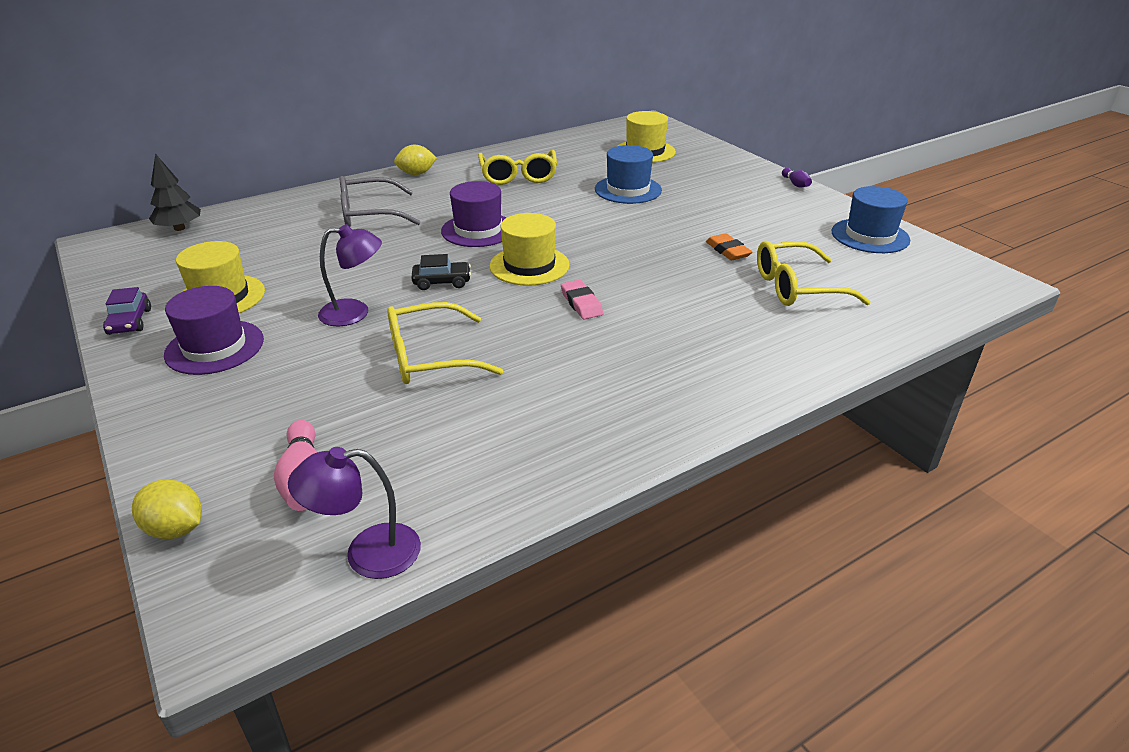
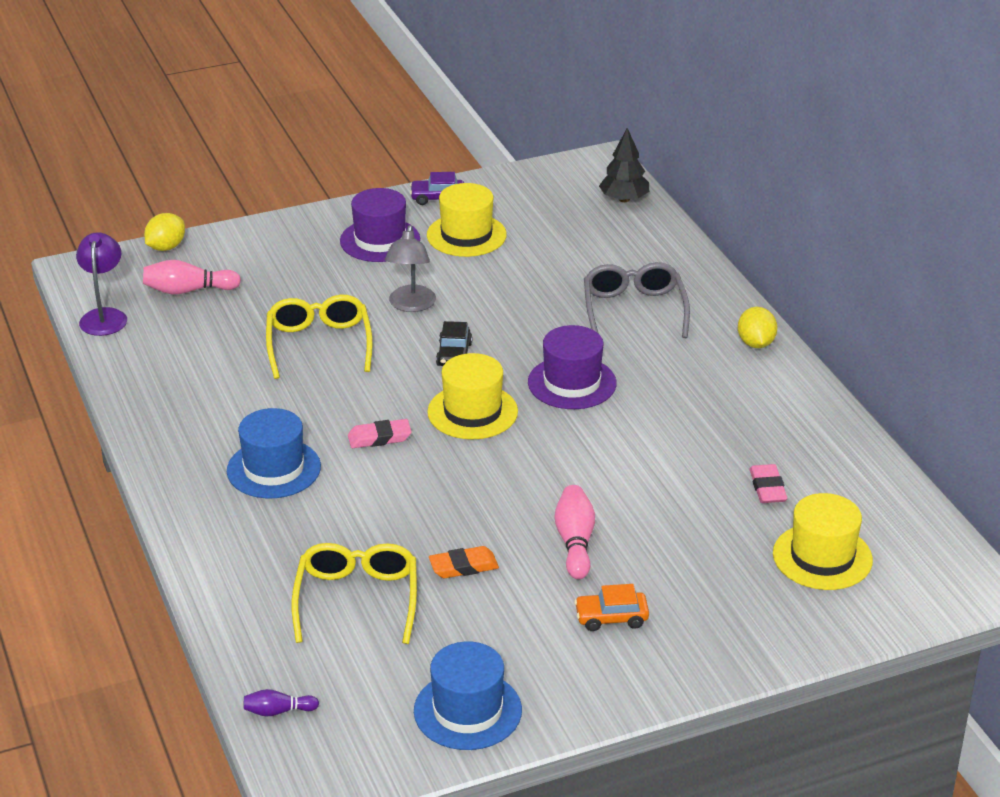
camera: 100 degrees right, 0 degrees up
purple lamp [318,224,382,326] -> grey lamp [385,225,436,312]
yellow glasses [478,150,557,185] -> none
blue hat [595,145,662,204] -> blue hat moved to [227,408,321,498]
purple bowling pin [782,168,812,187] -> purple bowling pin moved to [244,689,319,717]
none -> pink bowling pin [555,485,595,579]
none -> orange car [574,584,649,631]
none -> pink eraser [749,464,788,503]

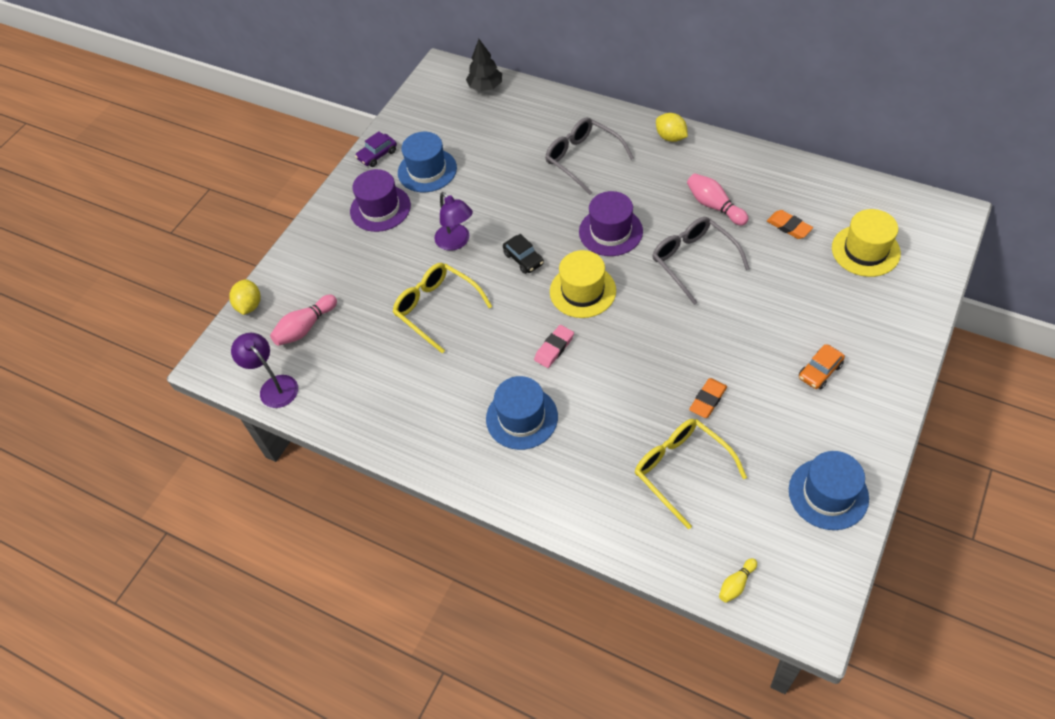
camera: 35 degrees left, 20 degrees up
purple bowling pin [244,689,319,717] -> yellow bowling pin [719,558,757,603]
grey lamp [385,225,436,312] -> purple lamp [434,192,473,251]
yellow hat [427,183,507,257] -> blue hat [398,132,457,192]
pink bowling pin [555,485,595,579] -> pink bowling pin moved to [687,173,749,226]
pink eraser [749,464,788,503] -> orange eraser [767,210,813,239]
none -> grey glasses [652,217,750,305]

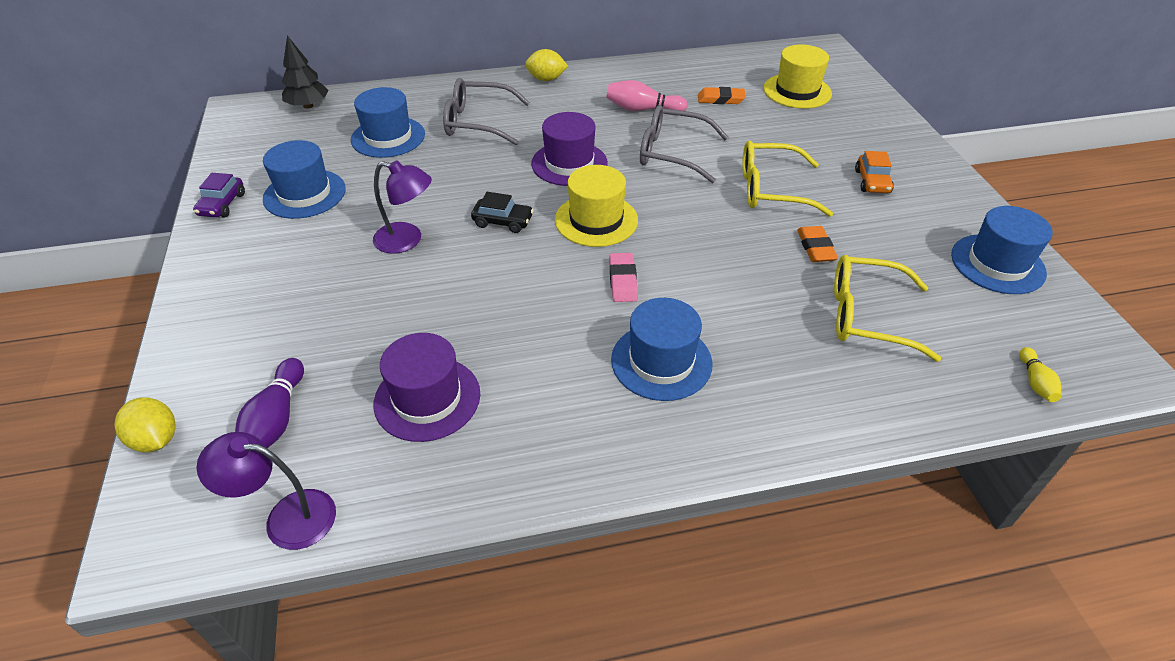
camera: 45 degrees left, 10 degrees down
pink bowling pin [270,295,337,346] -> purple bowling pin [235,358,304,448]
purple hat [350,169,411,232] -> purple hat moved to [373,333,480,442]
yellow glasses [393,263,492,354] -> yellow glasses moved to [742,140,833,217]
none -> blue hat [351,87,425,158]

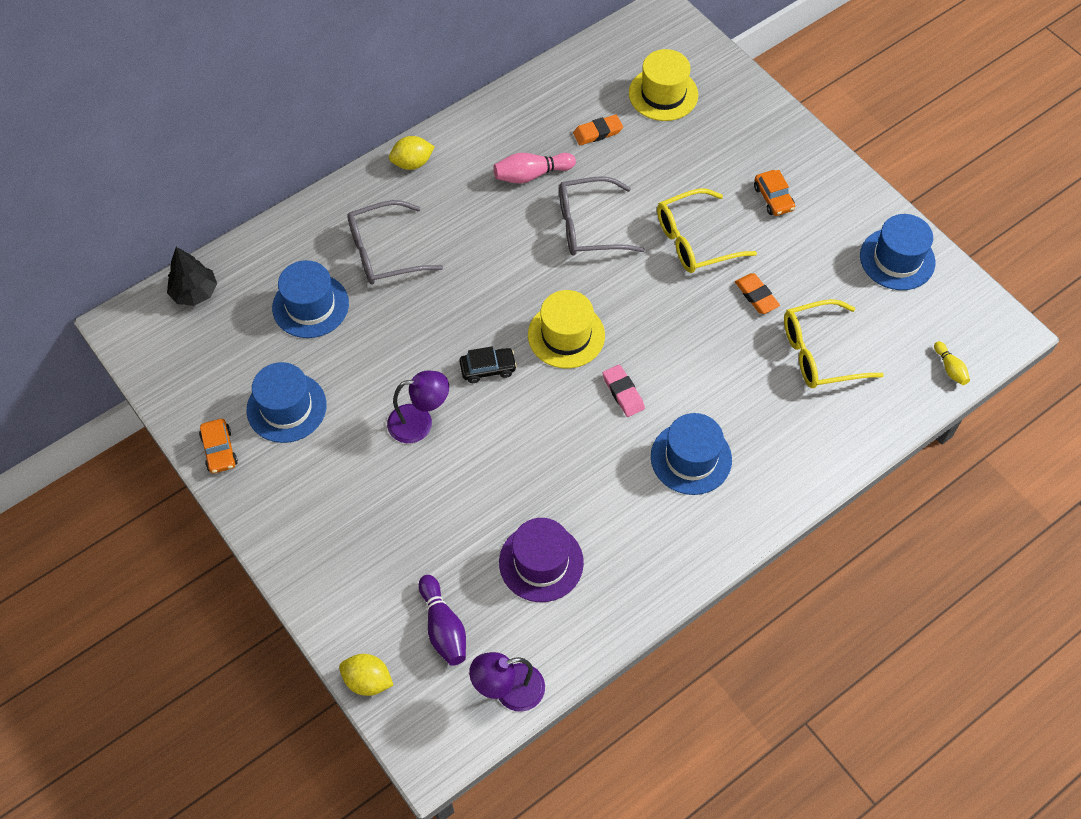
camera: 25 degrees left, 15 degrees up
purple car [193,173,245,217] -> orange car [199,419,238,473]
purple hat [531,112,608,186] -> none

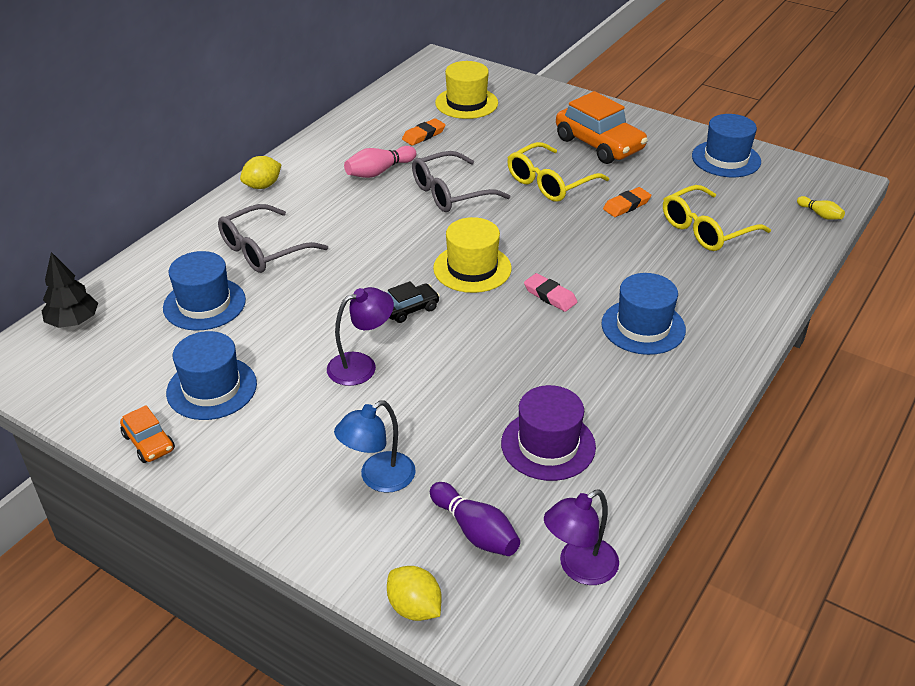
camera: 20 degrees left, 20 degrees down
yellow lemon [339,654,393,696] -> yellow lemon turned 45 degrees clockwise [387,566,441,621]
orange eraser [735,273,780,314] -> orange eraser turned 75 degrees counterclockwise [603,187,651,217]
orange car [754,170,795,216] -> orange car [556,91,648,164], size x1.98
none -> blue lamp [334,401,415,493]

